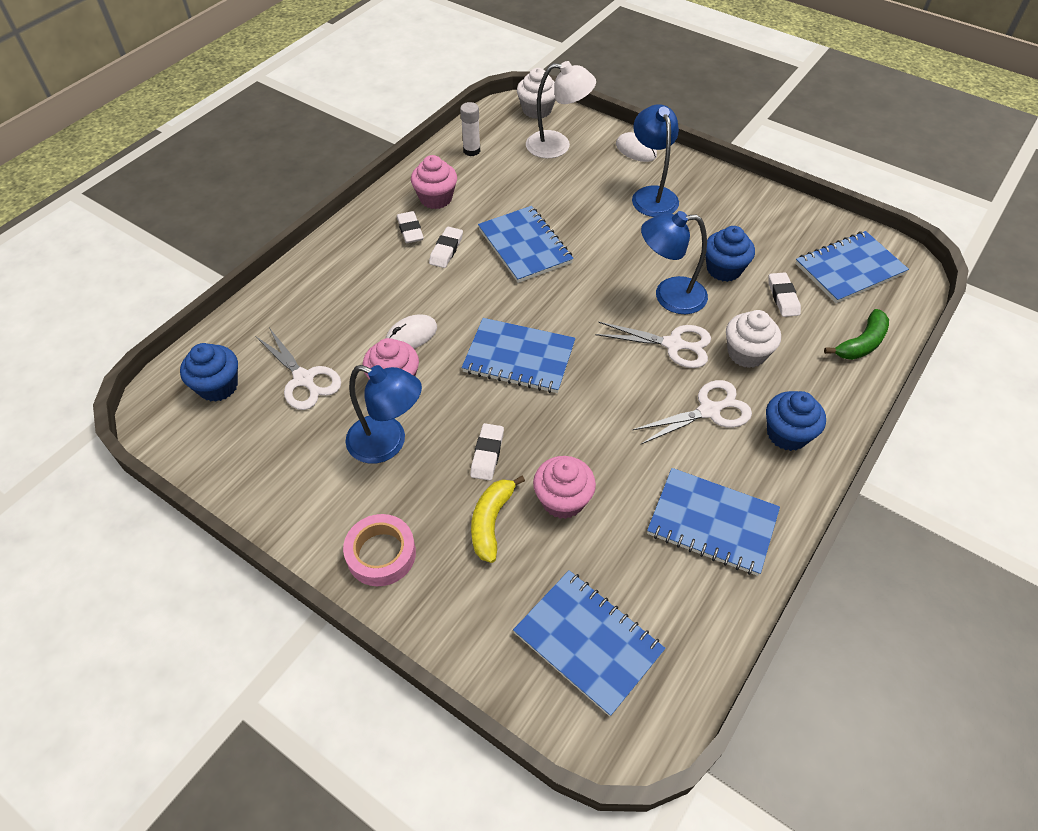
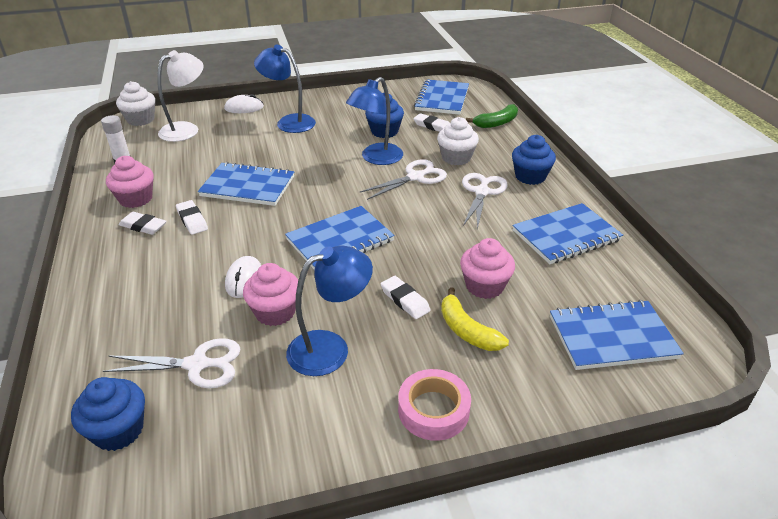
camera: 50 degrees left, 15 degrees down
green banana [824,309,889,360] -> green banana turned 60 degrees clockwise [466,104,518,128]

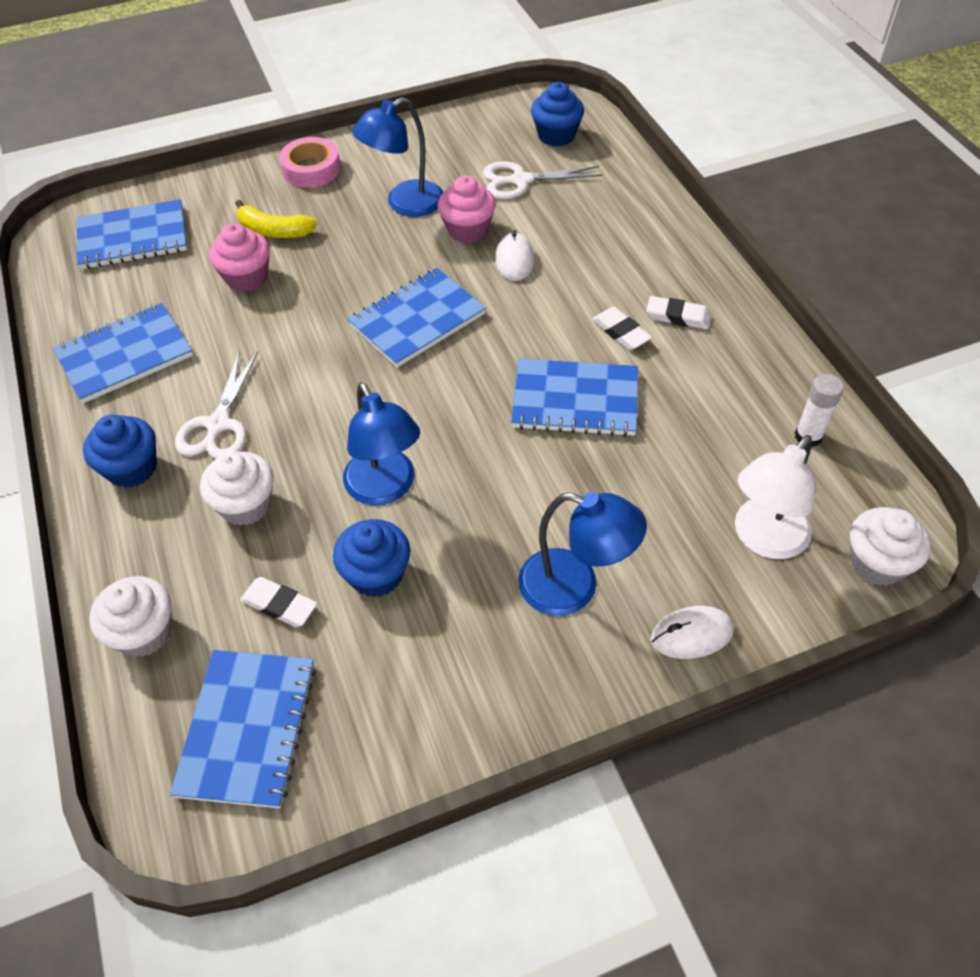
camera: 175 degrees right, 15 degrees up
pink cupcake [106,156,154,208] -> none
blue lamp [346,77,403,165] -> blue lamp turned 120 degrees clockwise [343,382,420,505]
white scissors [359,159,447,200] -> none
white eraser [381,276,431,319] -> none
yellow banana [441,287,509,351] -> yellow banana turned 150 degrees clockwise [235,200,318,238]
green banana [466,104,518,128] -> white cupcake [89,576,172,657]

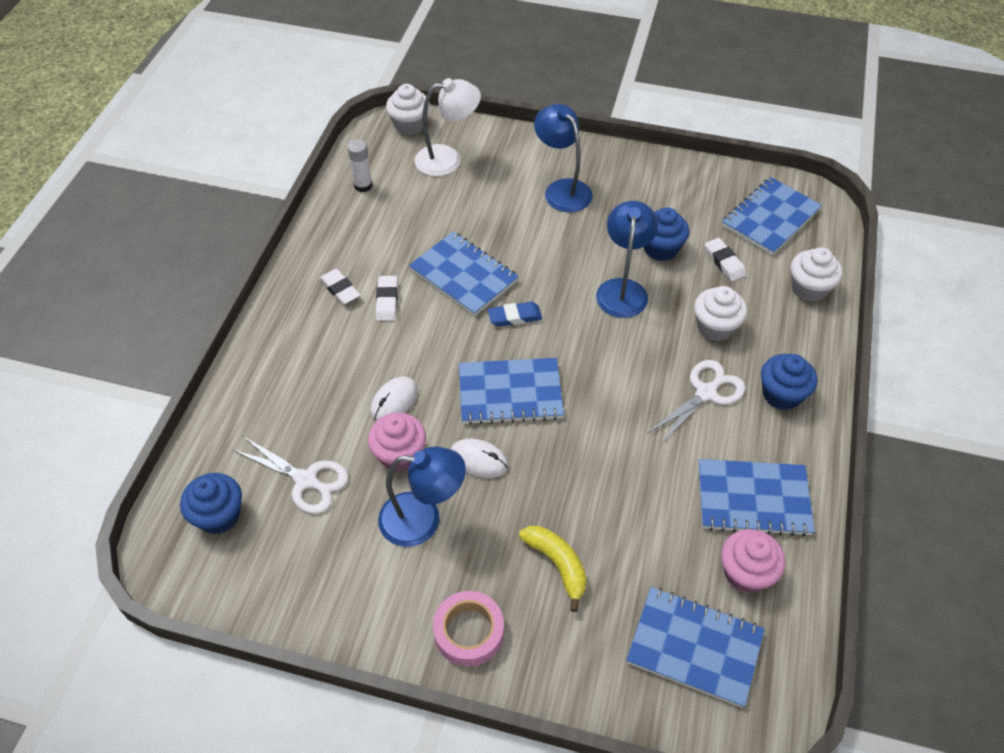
camera: 145 degrees left, 0 degrees up
pink cupcake [209,223,270,292] -> pink cupcake moved to [721,529,785,593]
white mouse [651,606,734,659] -> white mouse moved to [450,439,508,478]
none -> blue eraser [488,302,542,327]

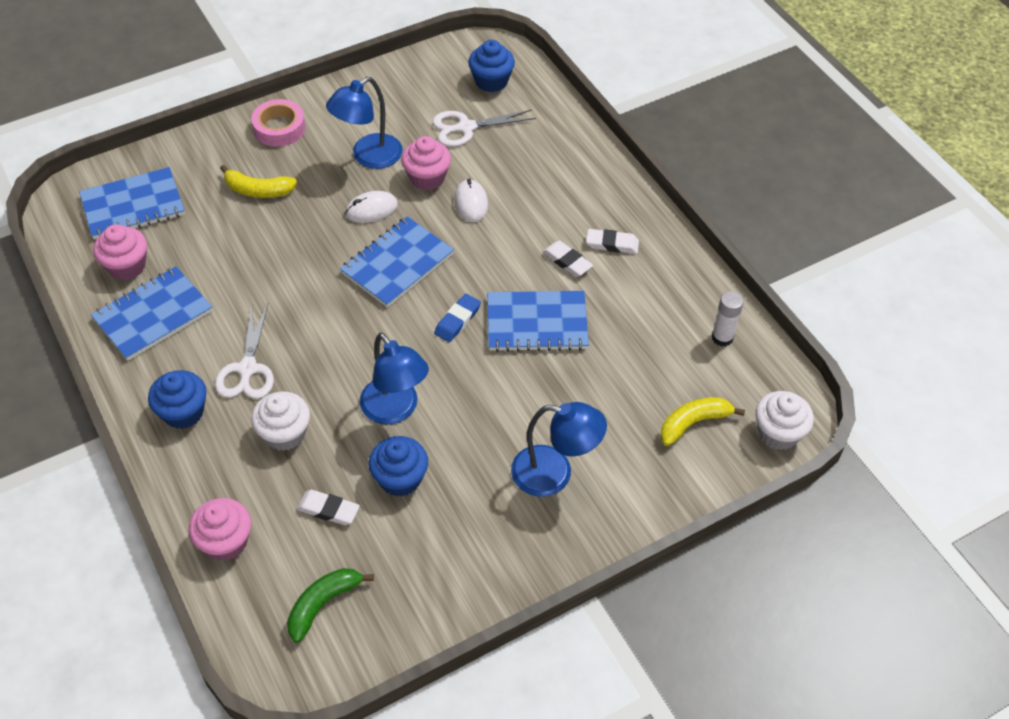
camera: 135 degrees right, 0 degrees up
white lamp [415,78,481,176] -> yellow banana [660,397,745,446]
blue notebook [722,177,822,255] -> green banana [287,568,374,643]
white cupcake [791,247,843,302] -> pink cupcake [189,498,251,561]

